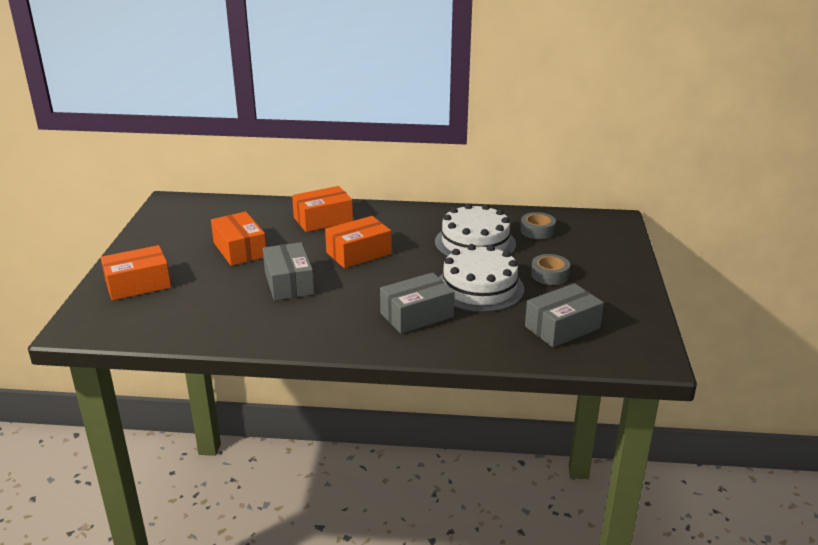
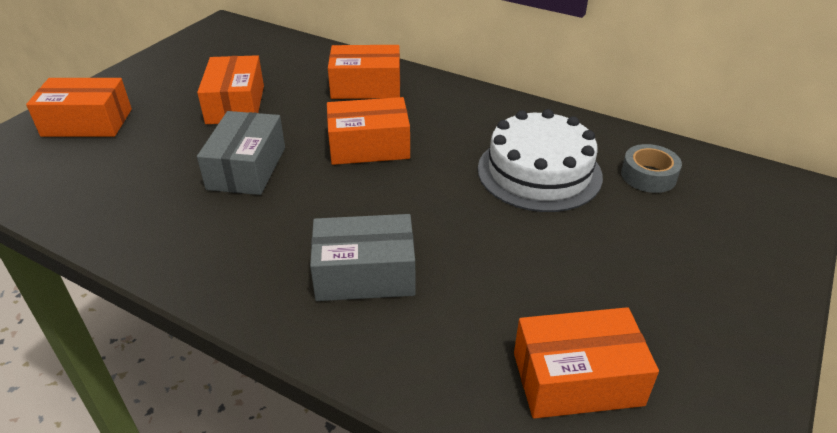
camera: 25 degrees right, 10 degrees up
white cake [439,244,524,312] -> none
grey box [525,283,604,347] -> orange box [514,307,659,419]
grey tape [531,254,570,285] -> none

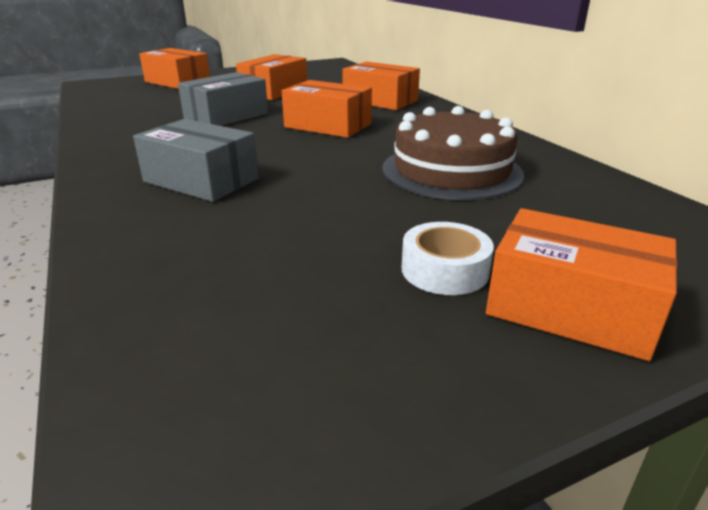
camera: 35 degrees right, 10 degrees down
white cake [478,109,603,212] -> brown cake [383,106,524,200]
orange box [514,307,659,419] -> orange box moved to [486,208,678,361]
grey tape [621,144,682,193] -> none
none -> white tape [402,222,494,295]

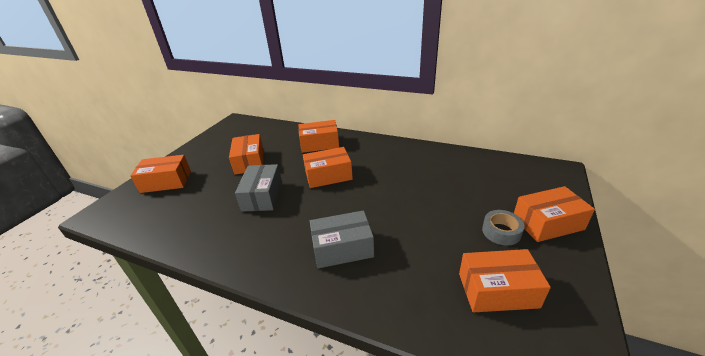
camera: 40 degrees left, 5 degrees up
brown cake [383,106,524,200] -> none
white tape [402,222,494,295] -> grey tape [482,210,525,246]
none -> orange box [459,249,551,312]

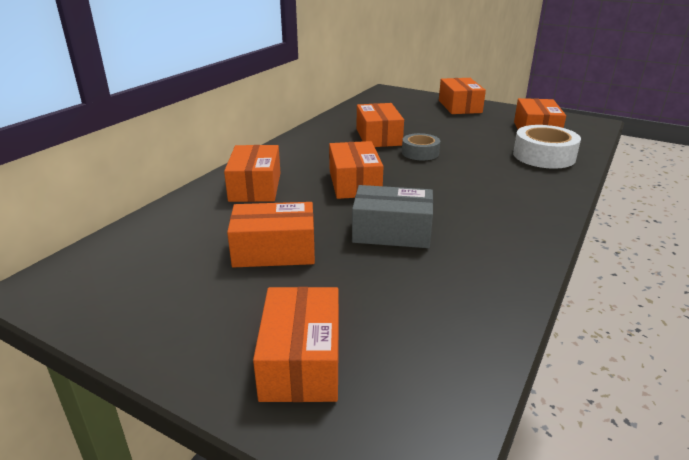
camera: 85 degrees left, 5 degrees down
grey box [310,210,374,268] -> none
grey tape [482,210,525,246] -> grey tape moved to [402,133,440,160]
none -> orange box [356,103,404,147]
none -> white tape [513,125,581,169]

